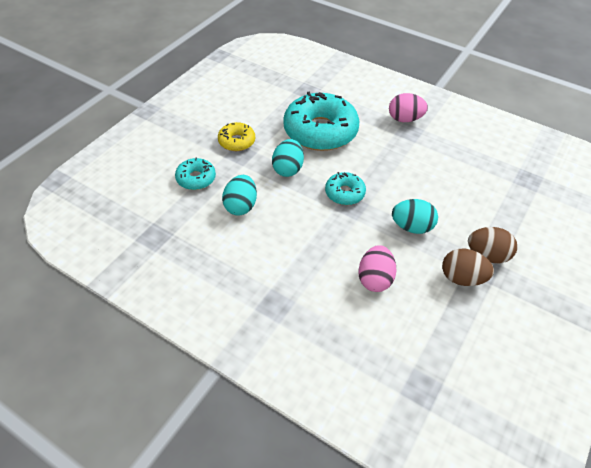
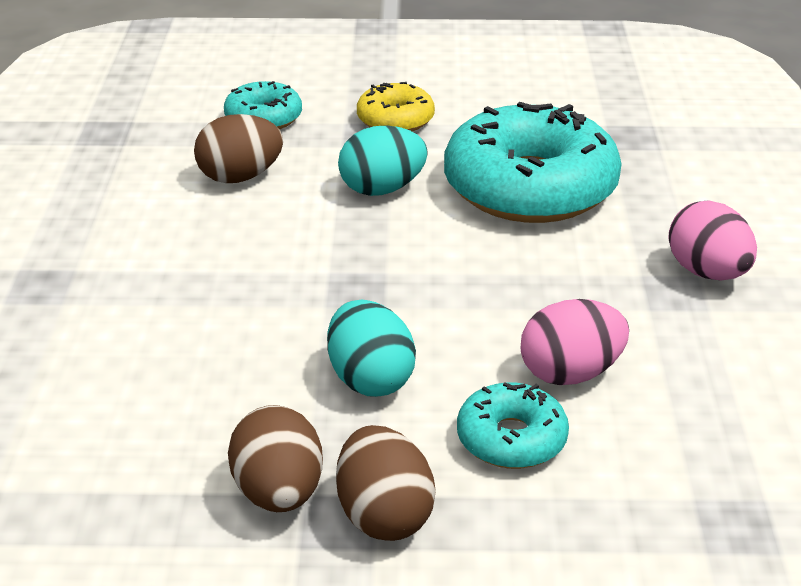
camera: 60 degrees right, 15 degrees down
turquoise egg [222,175,257,216] -> brown egg [194,114,283,183]
turquoise donut [325,172,366,205] -> turquoise donut moved to [457,382,569,469]
pink egg [358,245,396,292] -> pink egg moved to [521,299,629,385]

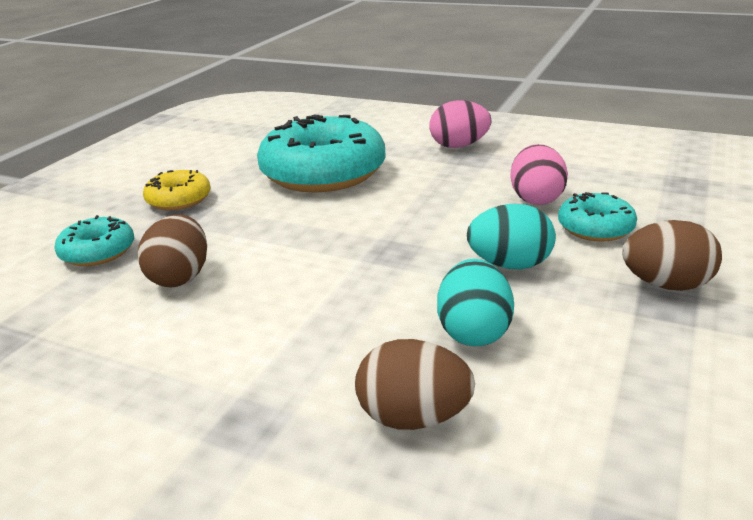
camera: 65 degrees left, 5 degrees down
brown egg [228,405,323,512] -> brown egg moved to [355,339,475,430]
turquoise egg [338,125,428,196] -> turquoise egg moved to [437,259,514,346]

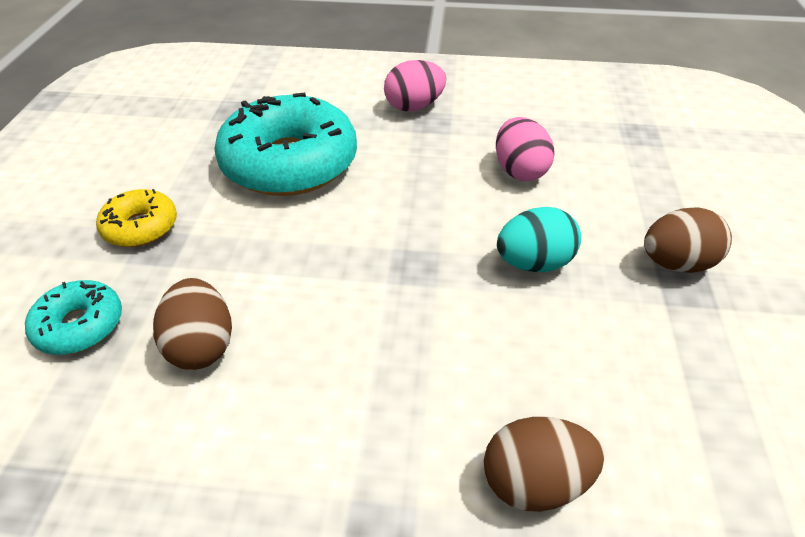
camera: 20 degrees left, 15 degrees up
turquoise egg [437,259,514,346] -> none
turquoise donut [558,192,637,242] -> none

